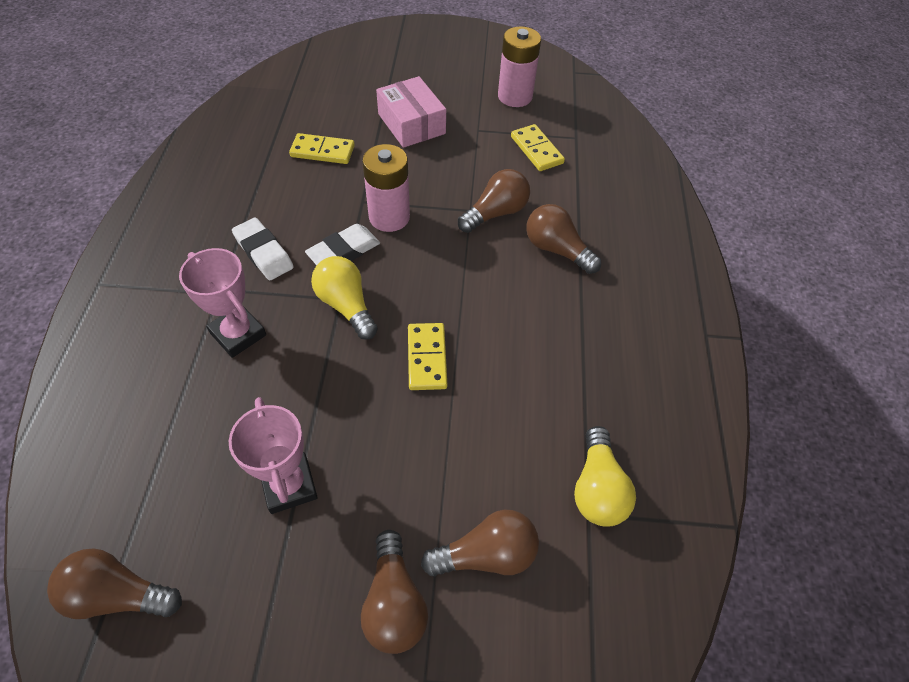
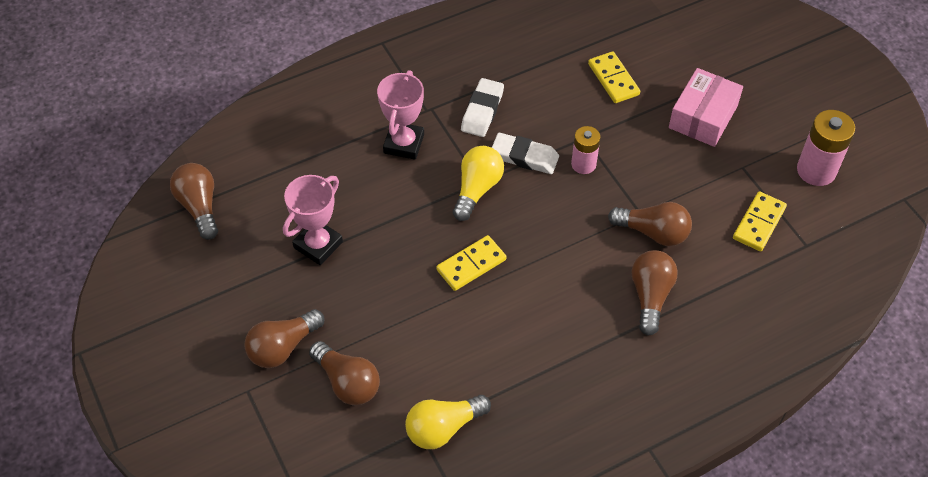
camera: 60 degrees right, 0 degrees up
pink battery [362,144,410,232] -> pink battery [571,126,601,174], size x0.64

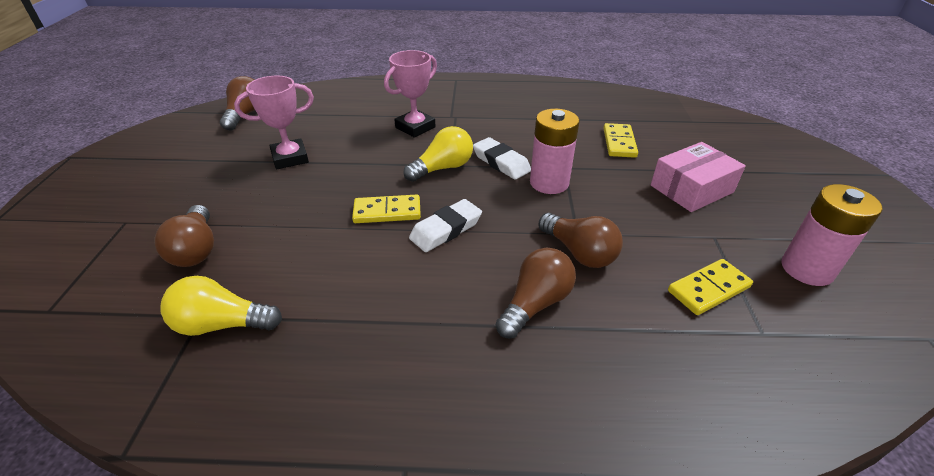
camera: 30 degrees right, 15 degrees down
brown light bulb [244,309,324,368] -> none
white eraser [461,78,504,137] -> white eraser moved to [409,199,482,252]
pink battery [571,126,601,174] -> pink battery [530,109,580,194], size x1.57

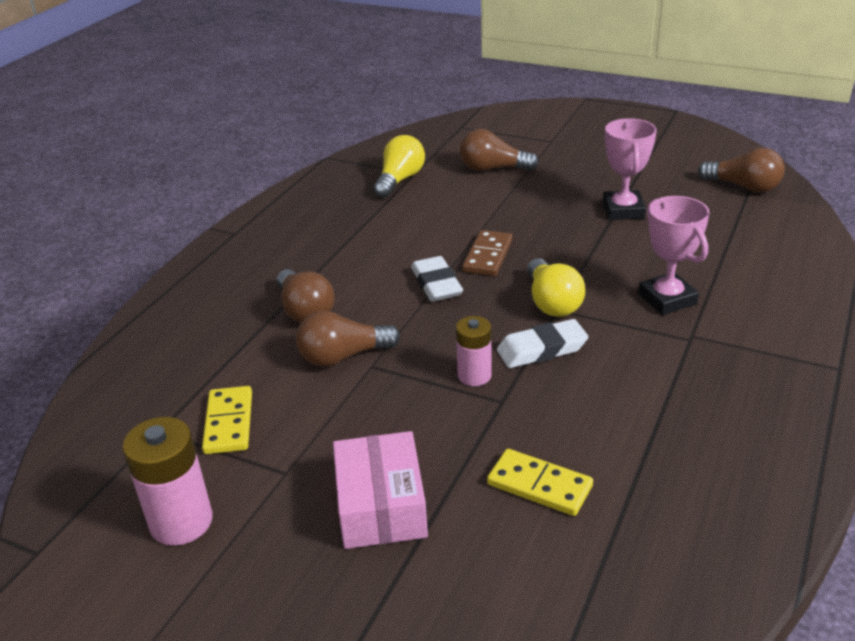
camera: 115 degrees right, 5 degrees down
yellow domino [352,195,421,223] -> brown domino [462,230,513,276]
pink battery [530,109,580,194] -> pink battery [456,316,492,386], size x0.64

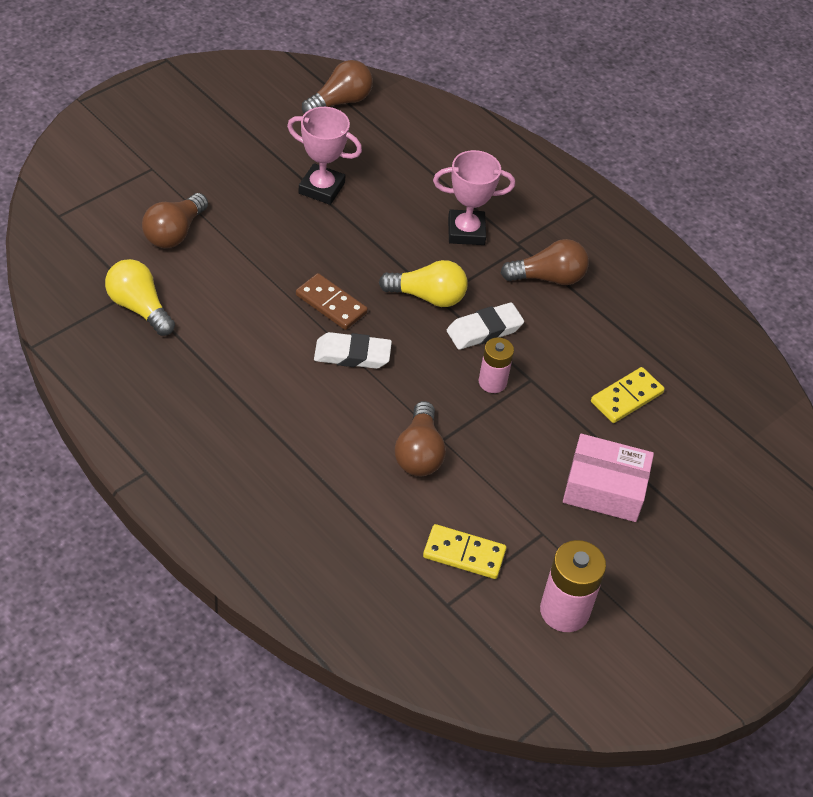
camera: 75 degrees left, 15 degrees up
brown light bulb [277,269,335,323] -> brown light bulb moved to [501,239,589,285]
white eraser [497,319,588,368] -> white eraser turned 60 degrees clockwise [447,302,524,350]

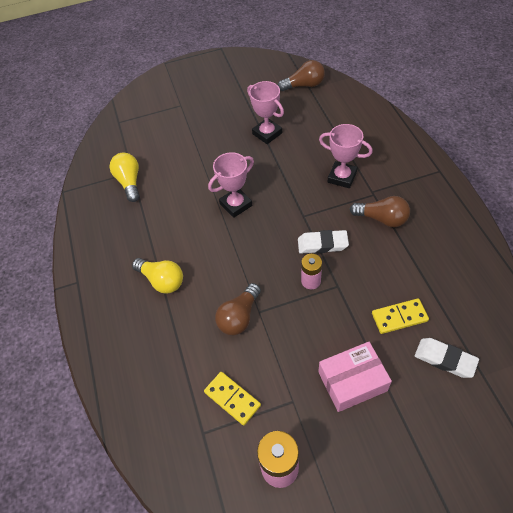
camera: 35 degrees right, 5 degrees up
brown light bulb [142,193,208,248] -> none
brown domino [296,273,368,330] -> pink trophy [208,152,254,218]
white eraser [314,332,392,369] -> white eraser moved to [415,338,479,378]
yellow light bulb [379,260,468,307] -> yellow light bulb moved to [132,258,183,293]
pink box [563,434,654,522] -> pink box turned 60 degrees counterclockwise [318,342,392,412]

